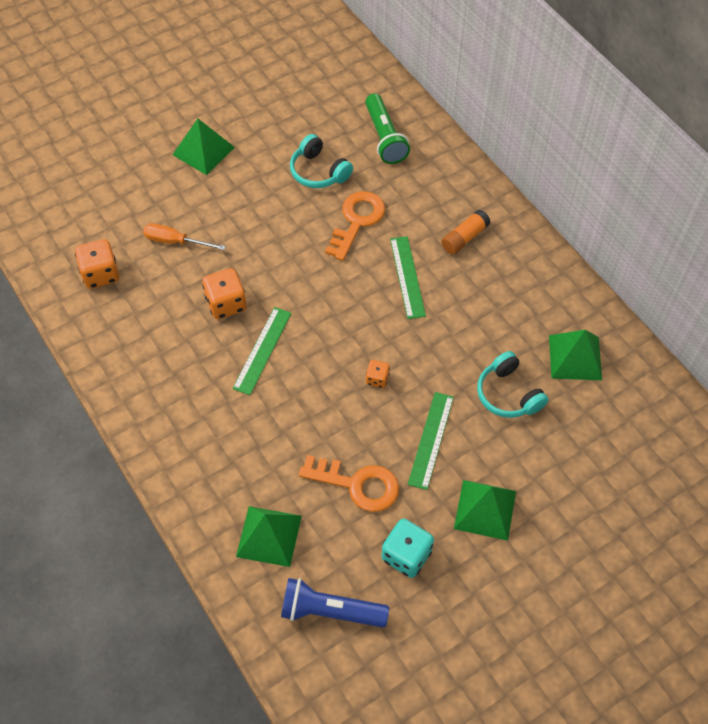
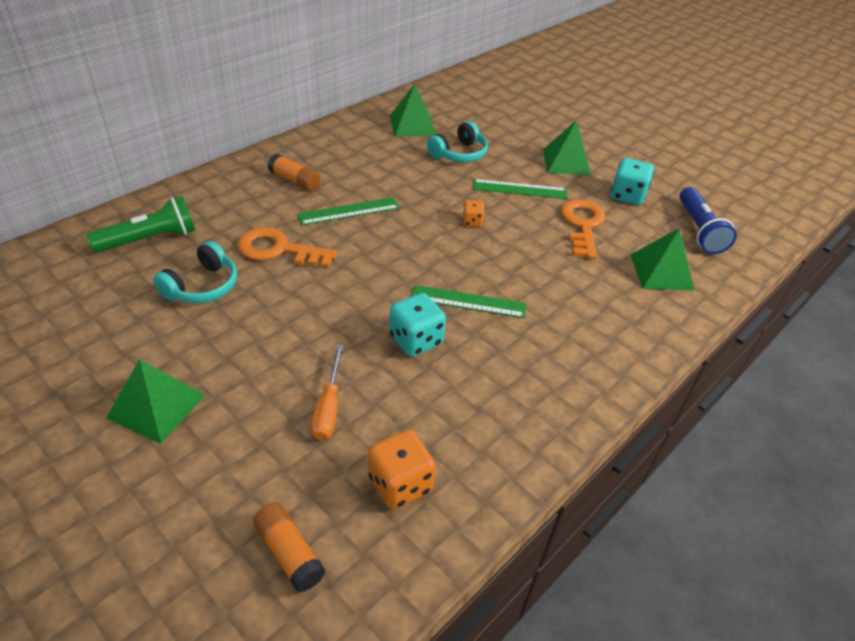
camera: 105 degrees left, 15 degrees down
orange dice [202,268,247,319] -> turquoise dice [389,293,446,357]
none -> orange glue stick [253,502,326,593]

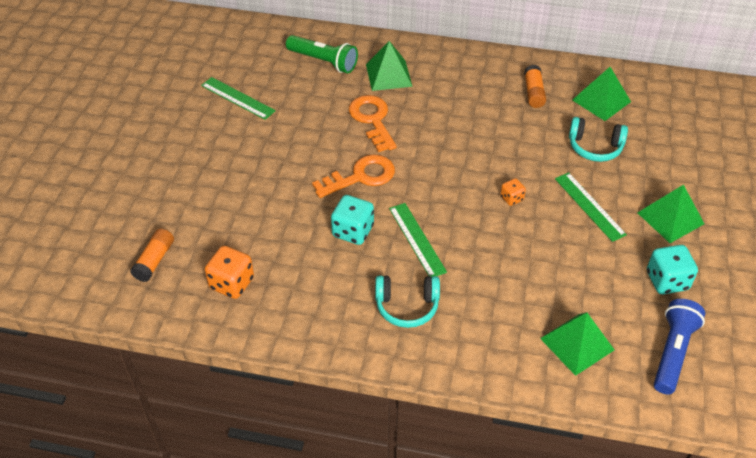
camera: 60 degrees right, 5 degrees up
green pyramid [106,359,205,444] -> green pyramid moved to [366,41,413,91]
turquoise headphones [153,241,237,303] -> turquoise headphones moved to [375,275,440,328]
orange glue stick [268,154,320,190] -> orange glue stick moved to [524,65,546,108]
green ruler [297,197,399,225] -> green ruler moved to [201,77,276,120]
orange screwdriver [311,345,343,440] -> none
orange key [561,199,605,259] -> orange key moved to [312,154,395,198]
blue flashlight [679,187,737,254] -> blue flashlight turned 150 degrees clockwise [654,299,705,394]

